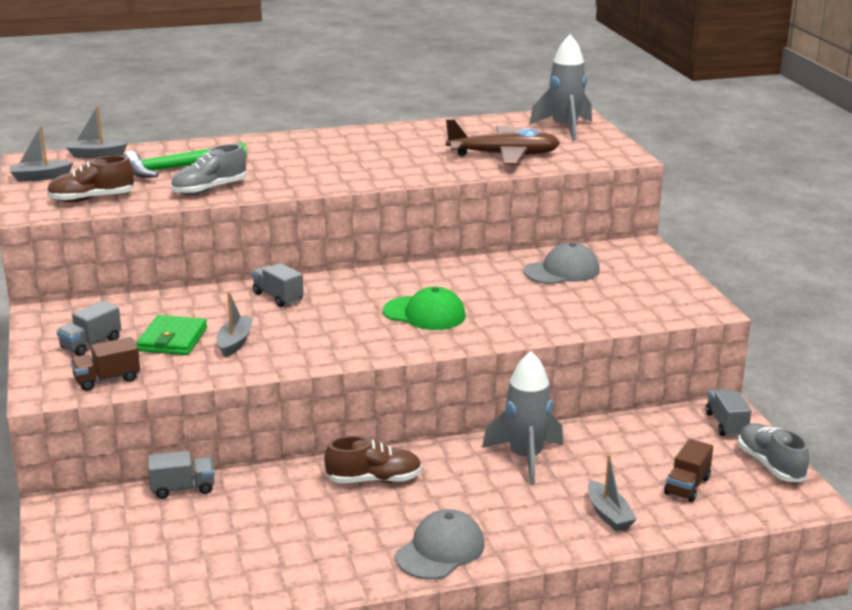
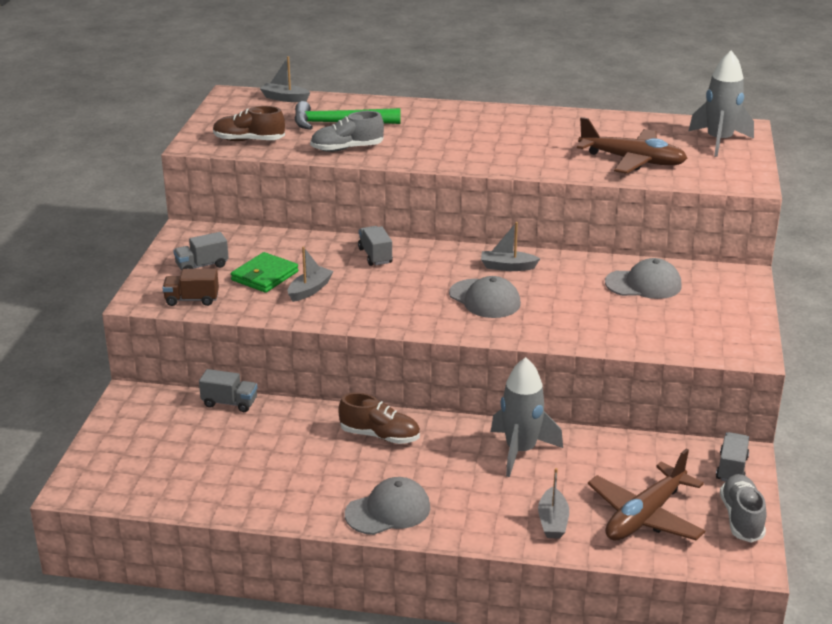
camera: 25 degrees right, 5 degrees up
grey boat [9,125,74,182] -> grey boat moved to [481,222,541,271]
green cap [383,287,466,330] -> grey cap [449,276,521,318]
brown truck [664,439,713,502] -> brown plane [588,448,705,541]

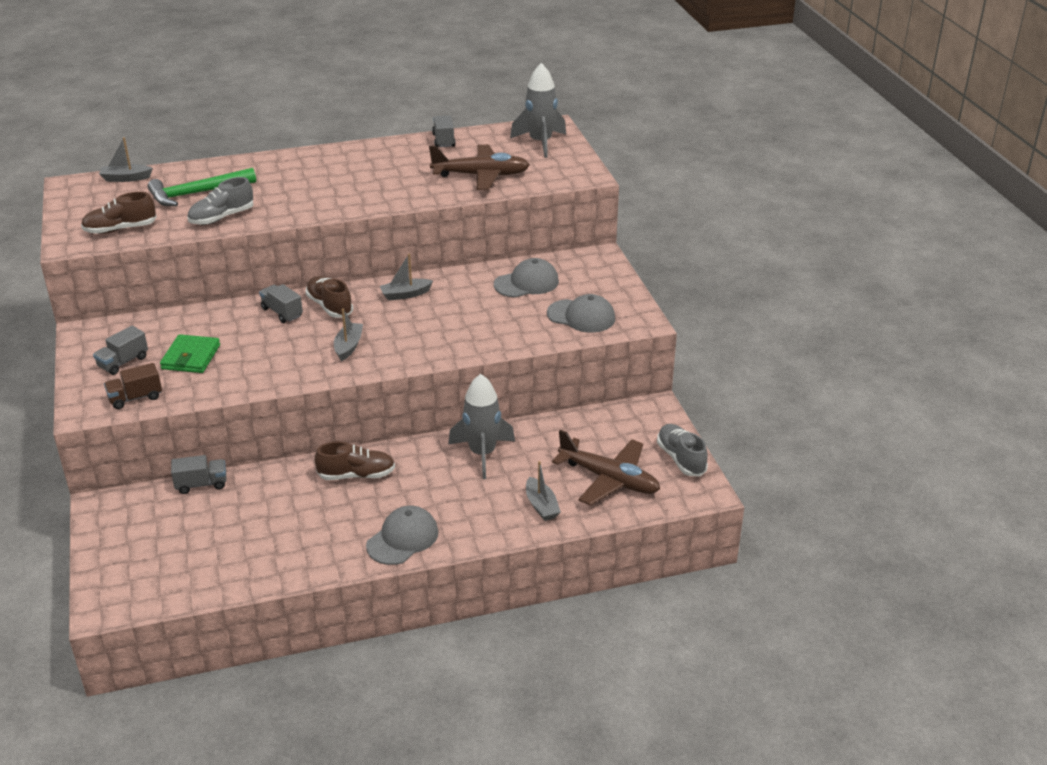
camera: 25 degrees left, 5 degrees up
grey boat [288,247,334,302] -> grey boat moved to [334,309,363,361]
grey cap [449,276,521,318] -> grey cap moved to [547,294,615,333]
brown plane [588,448,705,541] -> brown plane turned 75 degrees counterclockwise [552,430,660,506]
grey truck [716,432,749,482] -> grey truck moved to [432,115,456,147]
none -> brown shoe [305,276,353,318]

